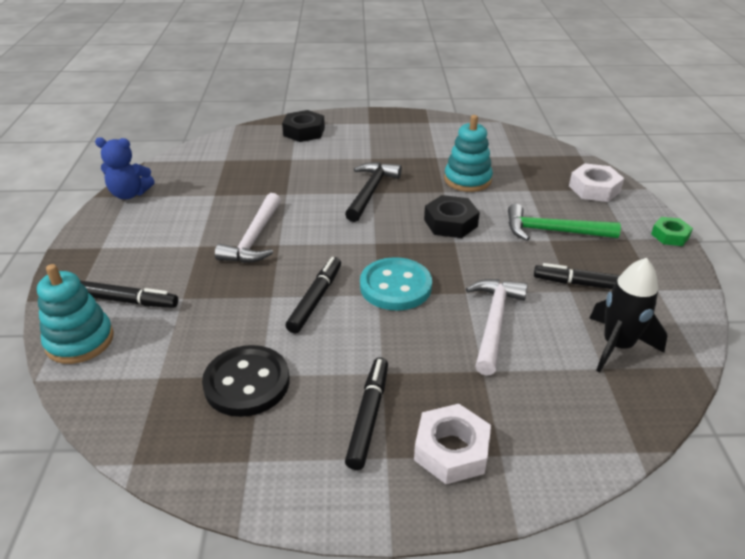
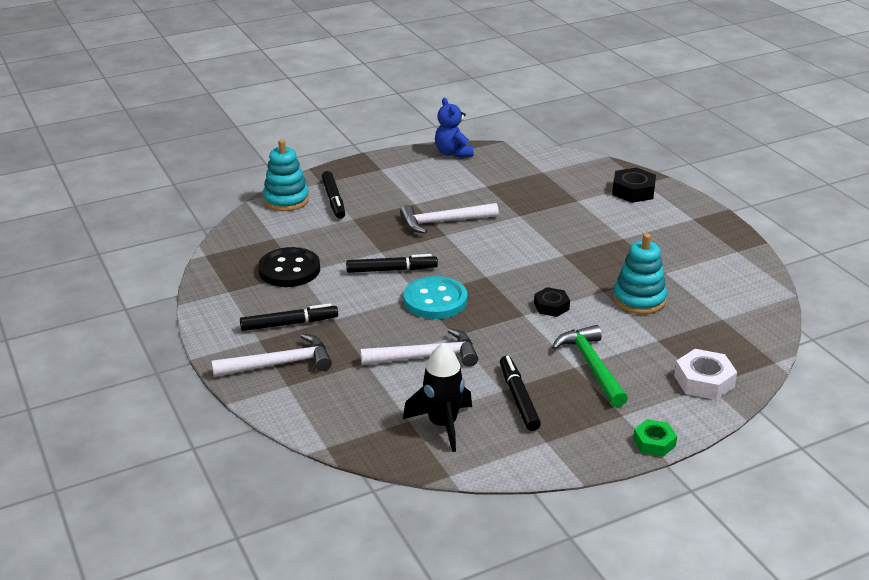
camera: 65 degrees right, 5 degrees down
black hammer [345,162,402,222] -> none
white nut [414,404,491,484] -> white hammer [211,334,332,377]
black nut [424,195,480,238] -> black nut [534,287,570,317], size x0.66

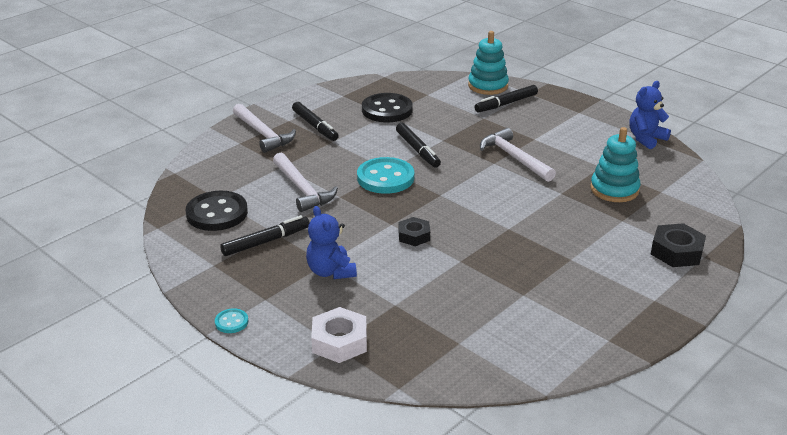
camera: 70 degrees right, 0 degrees up
black rocket [403,343,472,452] -> black button [186,191,248,231]
green hammer [552,325,628,407] -> blue teddy bear [306,206,357,279]
turquoise stacking toy [613,233,667,314] -> turquoise stacking toy moved to [590,127,640,202]
green nut [633,419,677,457] -> turquoise button [215,308,249,333]

